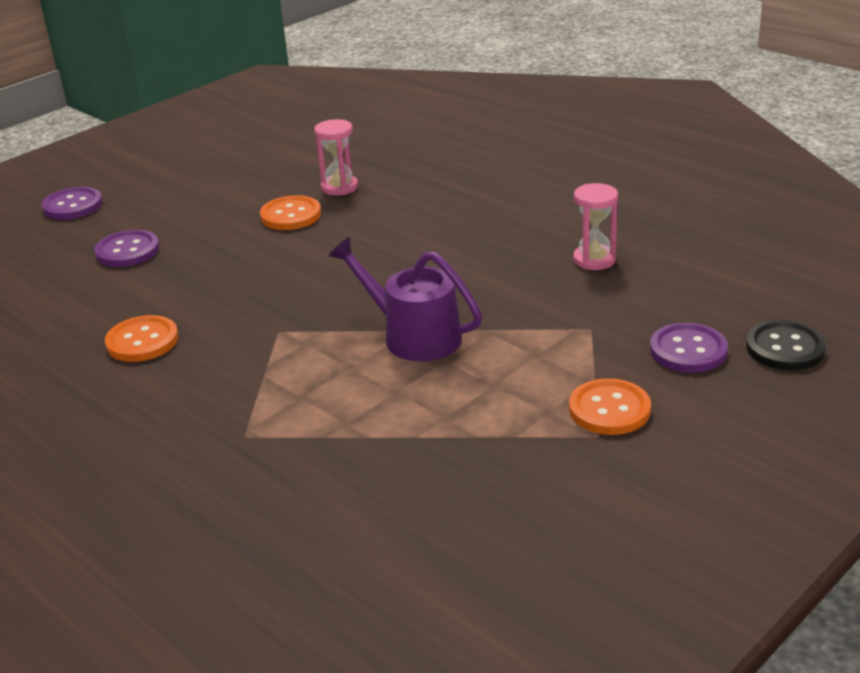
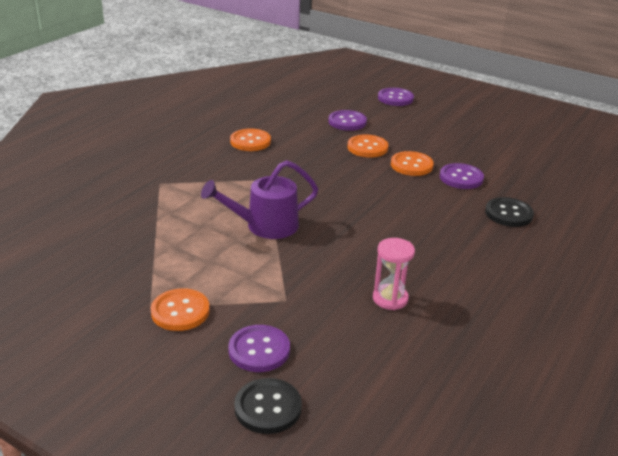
camera: 75 degrees right, 0 degrees up
pink hourglass [314,119,358,195] -> purple button [440,163,484,189]
purple watering can [329,237,482,361] -> purple watering can turned 135 degrees counterclockwise [201,160,318,239]
none -> orange button [347,134,388,158]
none -> black button [485,197,534,227]

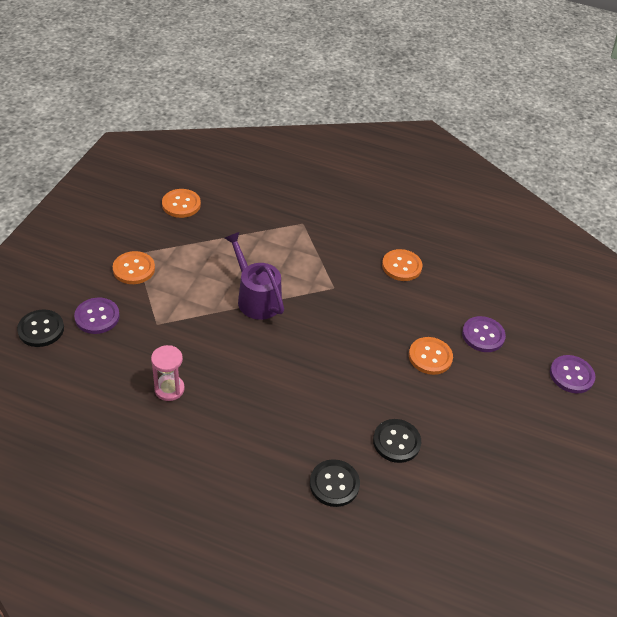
camera: 75 degrees right, 15 degrees up
orange button [391,151,434,176] -> orange button moved to [162,189,201,218]
purple button [440,163,484,189] -> black button [373,419,421,463]

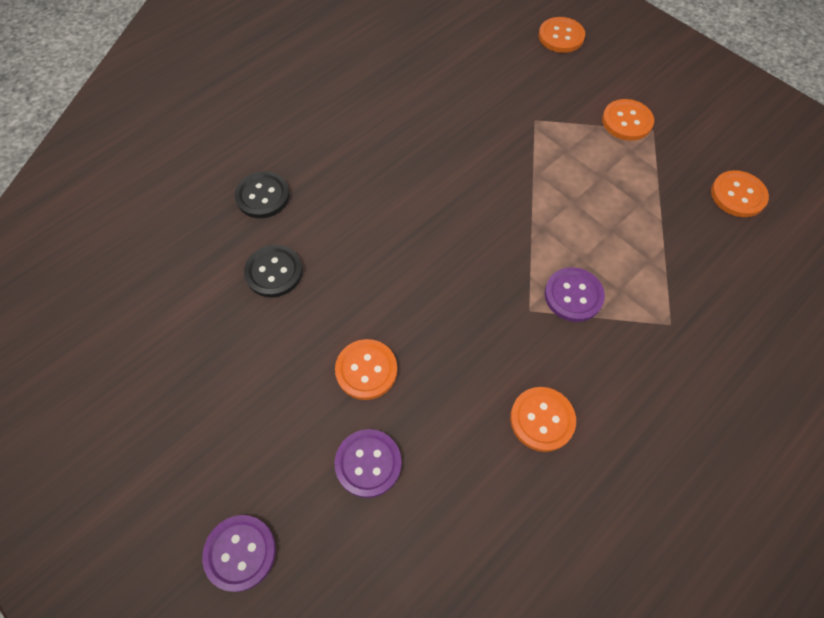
camera: 120 degrees right, 15 degrees up
black button [17,309,64,347] -> orange button [539,17,585,53]
purple button [74,298,120,334] -> purple button moved to [545,267,605,322]
pink hourglass [151,345,185,401] -> none
purple watering can [224,232,284,320] -> none

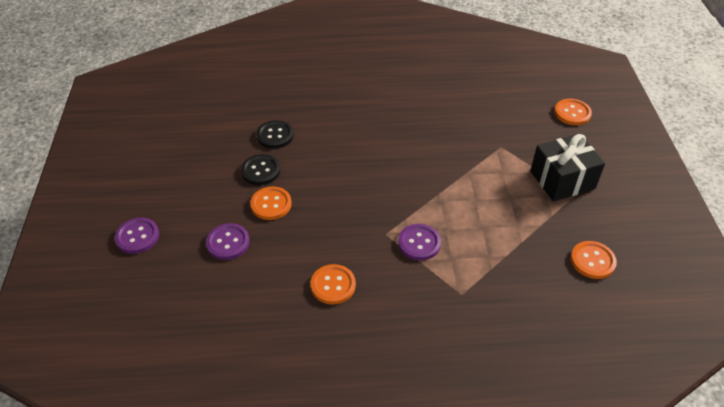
camera: 40 degrees right, 15 degrees down
black button [235,171,290,218] -> black button moved to [241,154,280,185]
orange button [602,99,654,141] -> black gift [530,134,605,201]

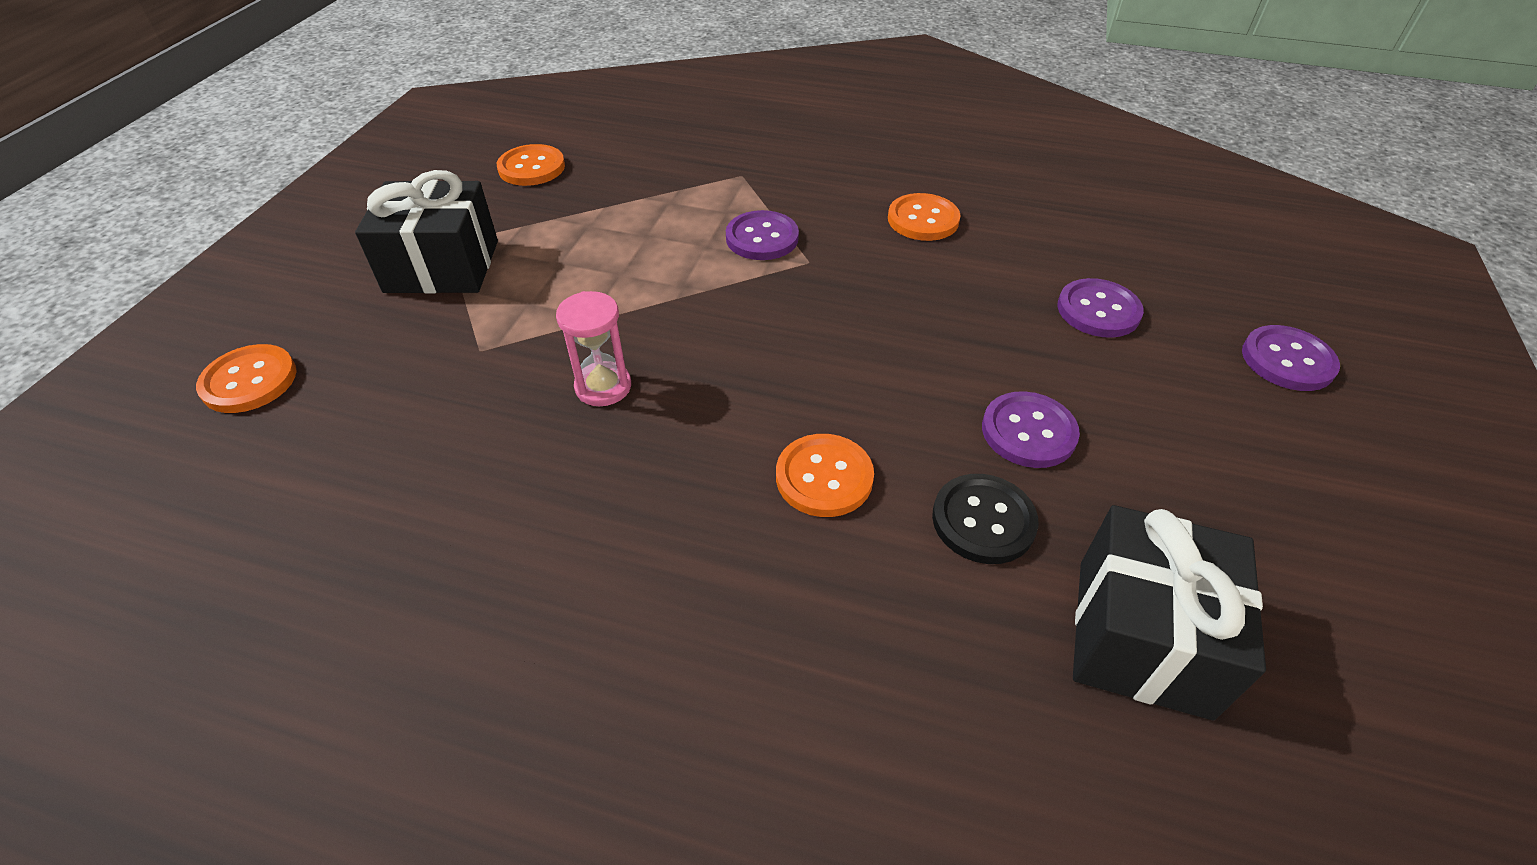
camera: 160 degrees left, 0 degrees up
black button [241,154,280,185] -> purple button [982,391,1080,468]
orange button [250,186,292,220] -> orange button moved to [776,434,874,517]
none -> pink hourglass [556,291,631,406]
none -> black gift [1073,505,1266,720]

